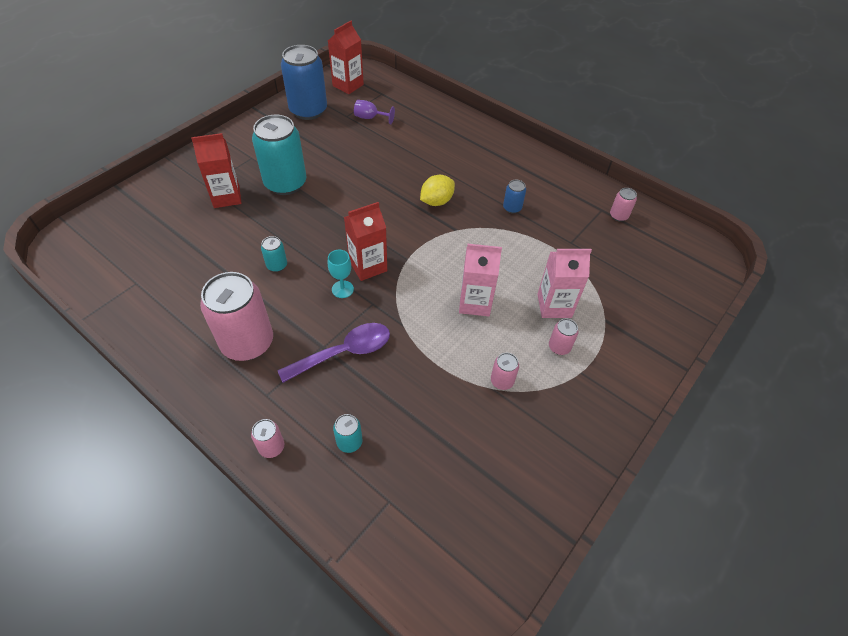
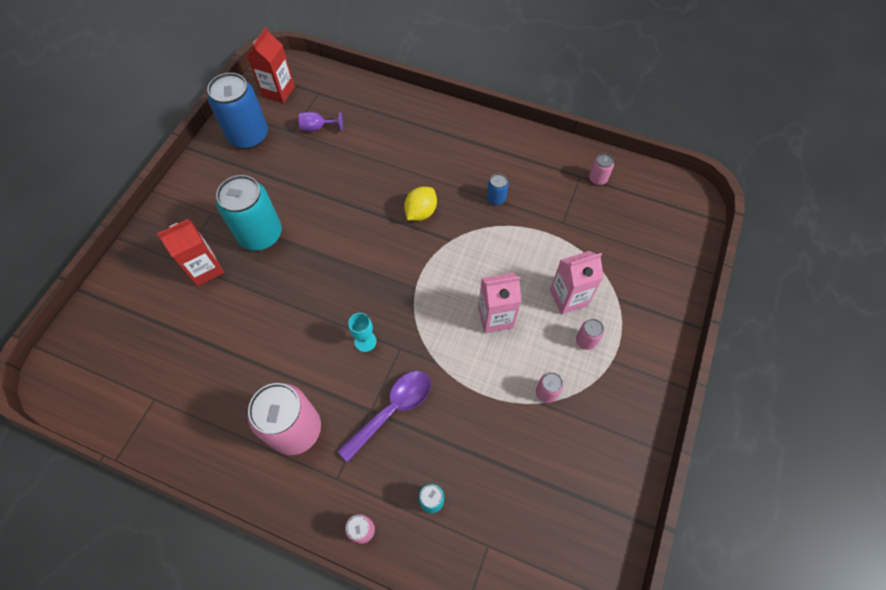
camera: 15 degrees left, 10 degrees up
turquoise can [261,236,287,272] -> none
red carton [344,202,387,281] -> none

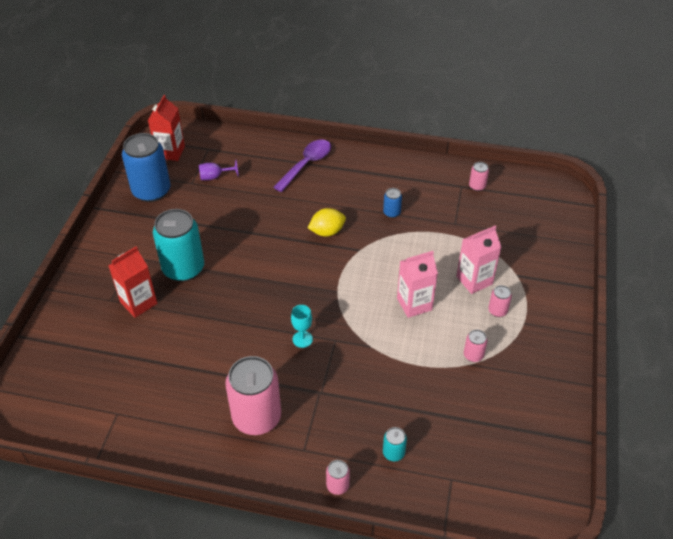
camera: 10 degrees left, 15 degrees down
purple spoon [337,371,431,462] -> purple spoon moved to [273,140,331,192]
yellow lemon [404,187,437,221] -> yellow lemon turned 45 degrees clockwise [308,208,346,237]

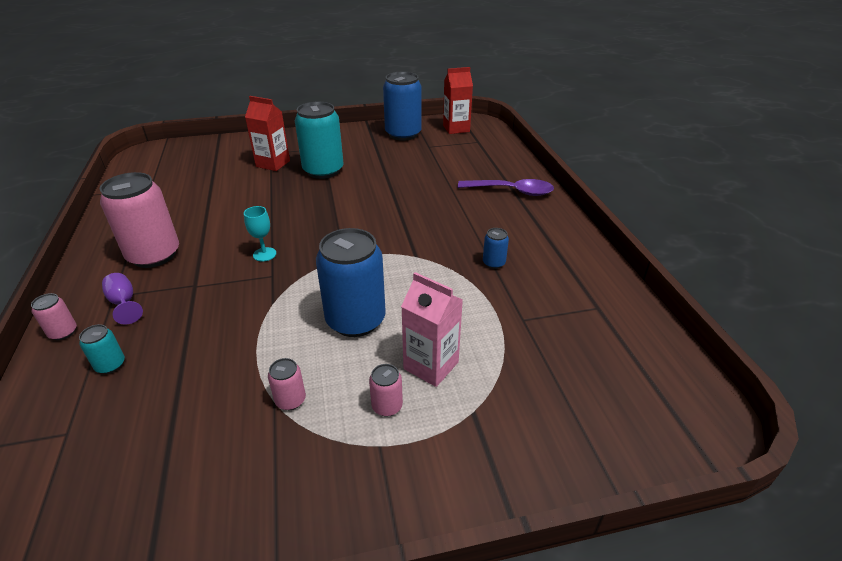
camera: 65 degrees right, 10 degrees down
purple goblet [199,160,239,180] -> purple goblet moved to [102,273,143,325]
yellow lemon [308,208,346,237] -> none
pink carton [397,251,438,318] -> blue can [316,228,386,337]
pink can [469,162,489,191] -> none

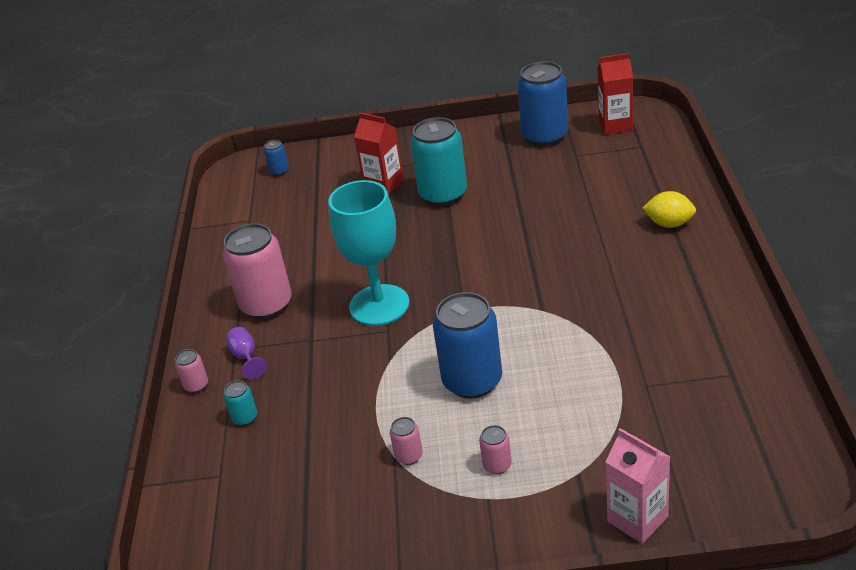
camera: 15 degrees right, 0 degrees up
turquoise goblet [244,206,276,262] -> turquoise goblet [328,180,409,326], size x2.47
pink carton [401,272,463,387] -> pink carton moved to [605,428,670,544]
purple spoon [458,179,554,196] -> yellow lemon [643,191,696,228]
blue can [483,228,509,269] -> blue can moved to [264,140,289,176]

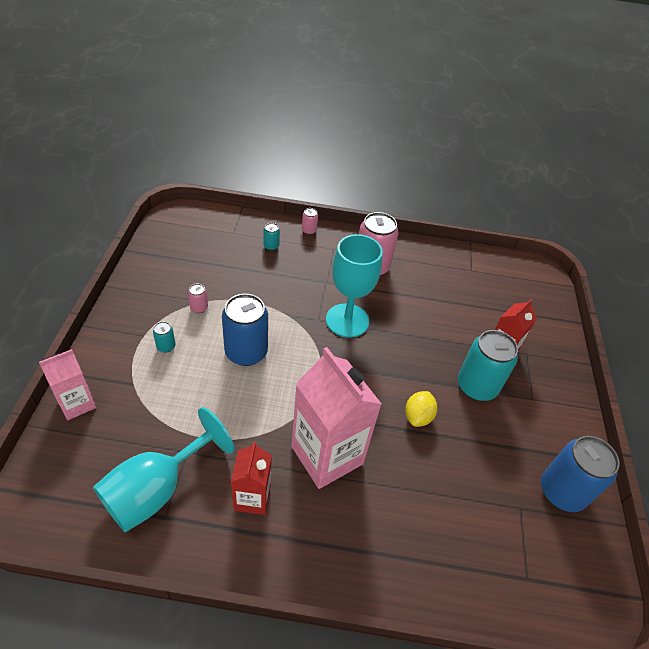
camera: 90 degrees right, 10 degrees up
purple goblet [226,327,267,379] -> none
blue can [264,140,289,176] -> none
pink can [479,425,512,474] -> turquoise can [153,321,176,352]
red carton [597,53,633,135] -> red carton moved to [231,442,272,515]
yellow lemon [643,191,696,228] -> yellow lemon moved to [405,391,437,427]
none -> turquoise goblet [93,407,234,532]
none -> pink carton [291,347,382,489]

